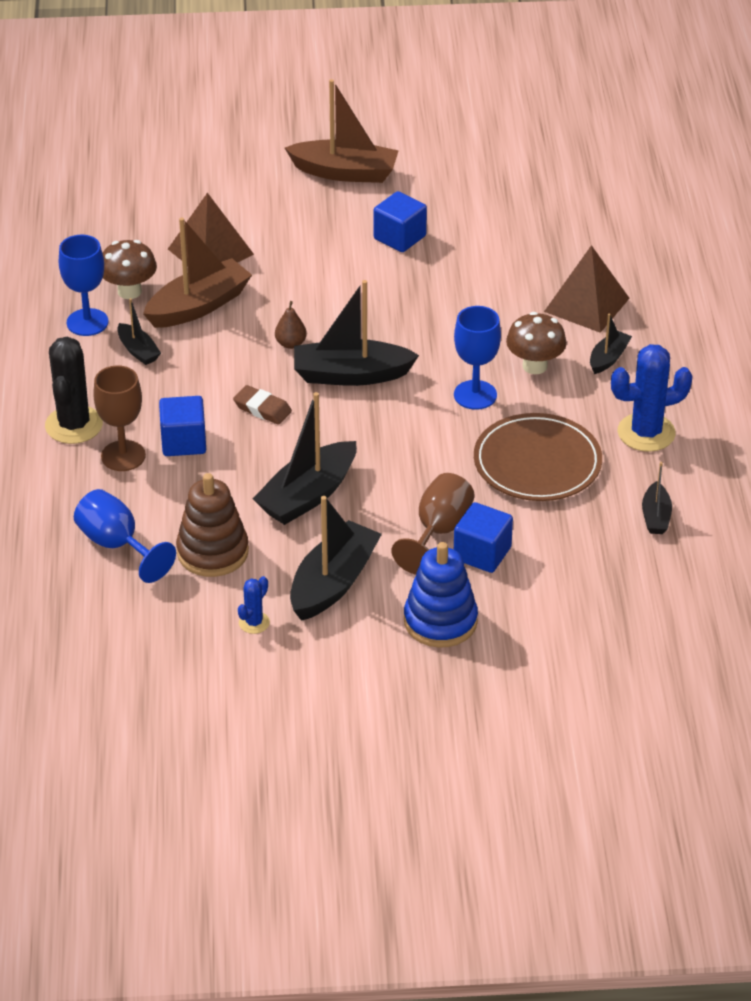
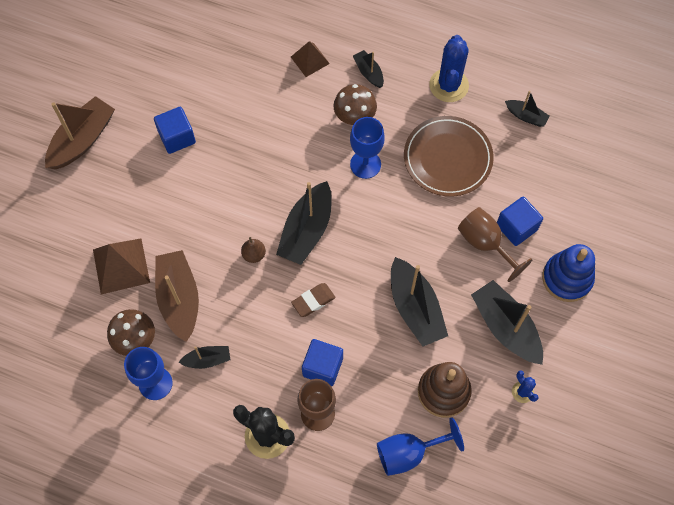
camera: 65 degrees left, 25 degrees up
brown pyramid [544,245,630,333] -> brown pyramid [291,41,330,77], size x0.63

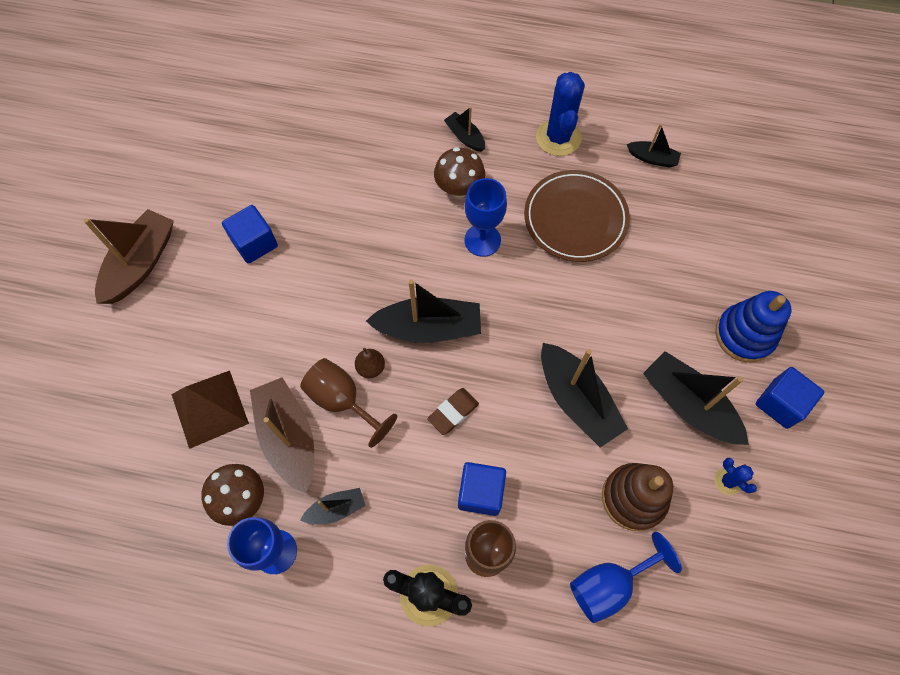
camera: 10 degrees left, 0 degrees up
black boat [276,181,332,265] -> black boat turned 105 degrees counterclockwise [366,279,481,343]
brown pyramid [291,41,330,77] -> none
brown goblet [458,207,533,282] -> brown goblet moved to [300,358,397,448]
blue cube [497,197,543,246] -> blue cube moved to [756,367,824,429]

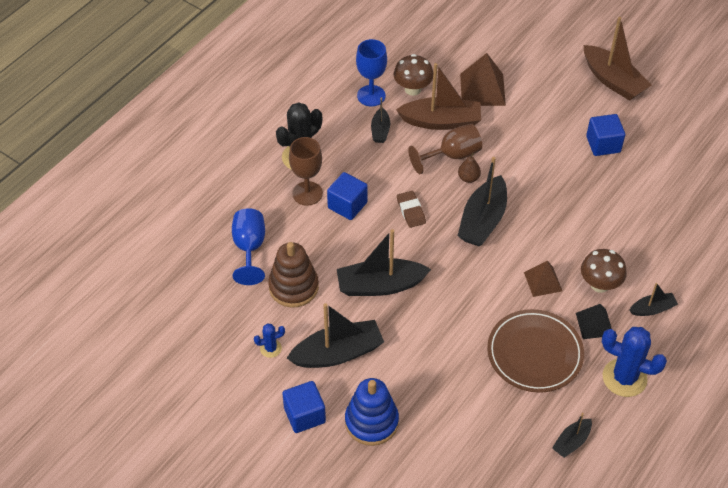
camera: 115 degrees right, 15 degrees down
blue goblet [464,178,507,257] -> brown pyramid [524,261,562,297]
none -> black pyramid [576,304,612,339]

